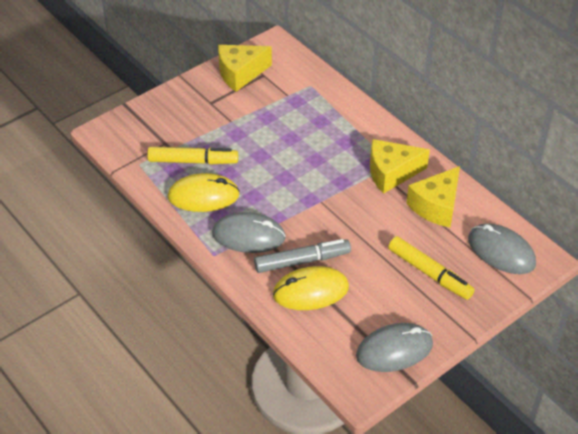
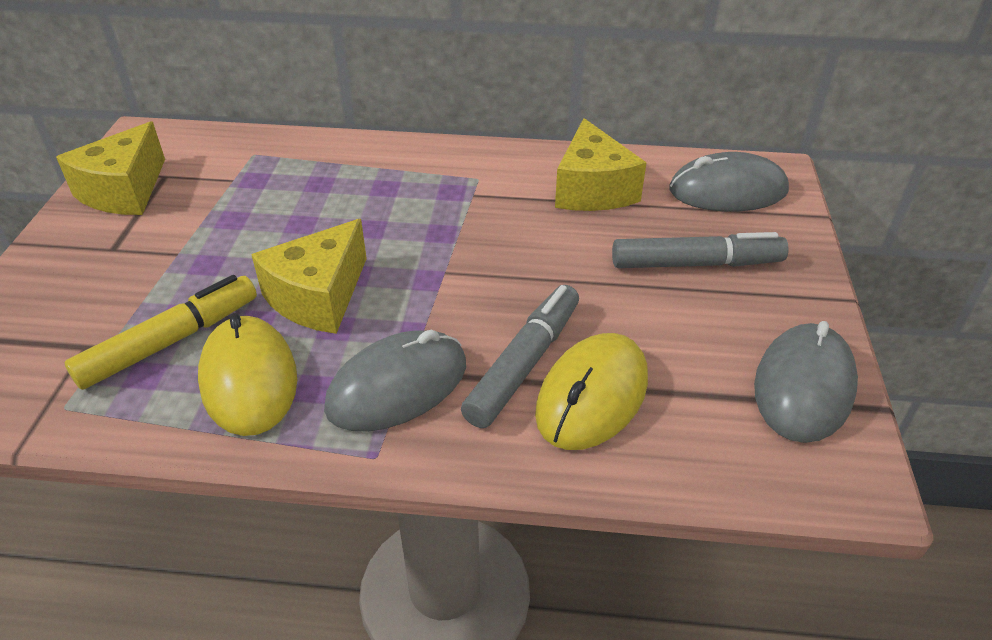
camera: 45 degrees left, 5 degrees down
yellow mouse [167,173,240,212] -> yellow mouse turned 60 degrees counterclockwise [198,313,297,436]
yellow cheese [370,139,430,194] -> yellow cheese moved to [251,219,367,334]
yellow marker [388,236,475,300] -> grey marker [612,232,789,268]

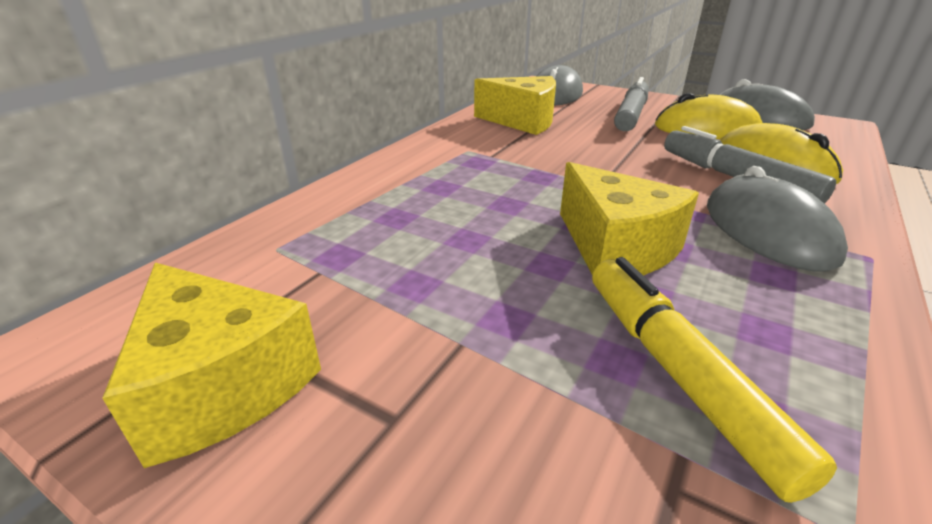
camera: 65 degrees left, 10 degrees down
yellow mouse [198,313,297,436] -> yellow mouse moved to [655,93,763,139]

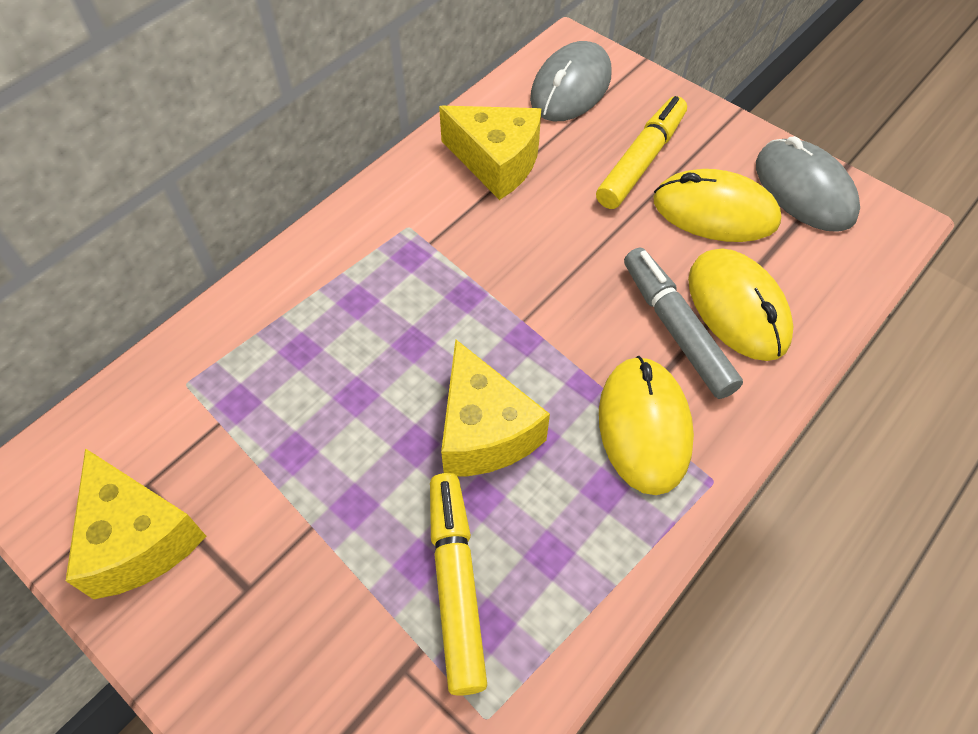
camera: 10 degrees right, 25 degrees up
grey marker [614,77,648,131] -> yellow marker [596,96,687,209]
grey mouse [707,166,848,271] -> yellow mouse [599,356,694,495]

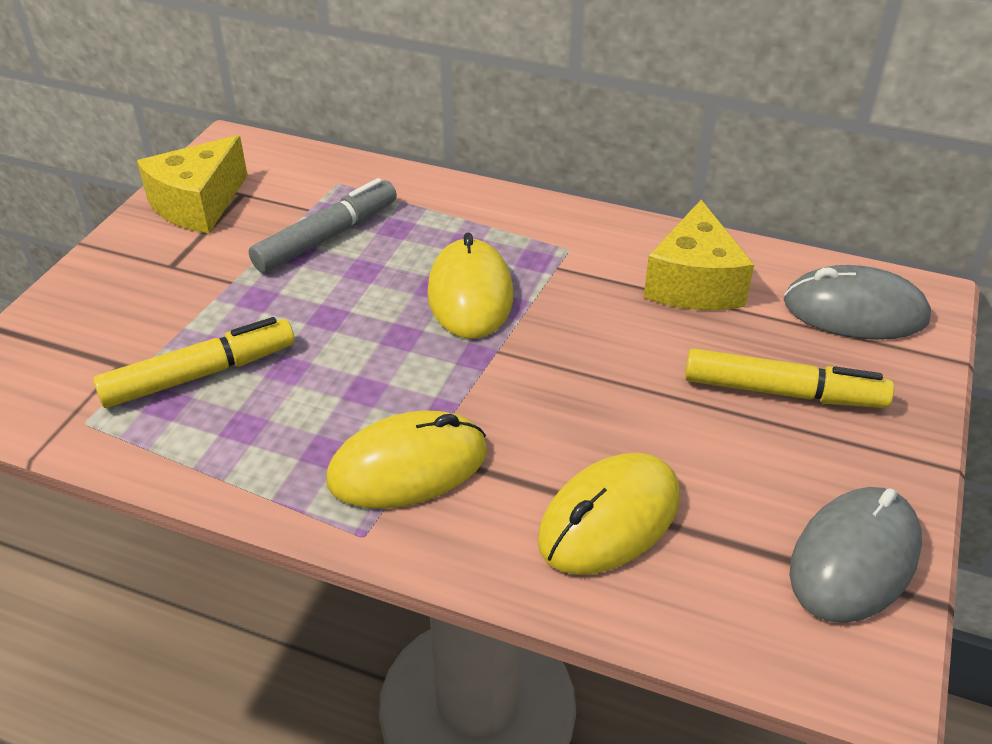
camera: 70 degrees right, 15 degrees down
yellow cheese [441,339,550,477] -> none
grey marker [624,248,743,399] -> grey marker moved to [249,178,397,273]
yellow mouse [654,169,781,242] -> yellow mouse moved to [427,233,513,339]

